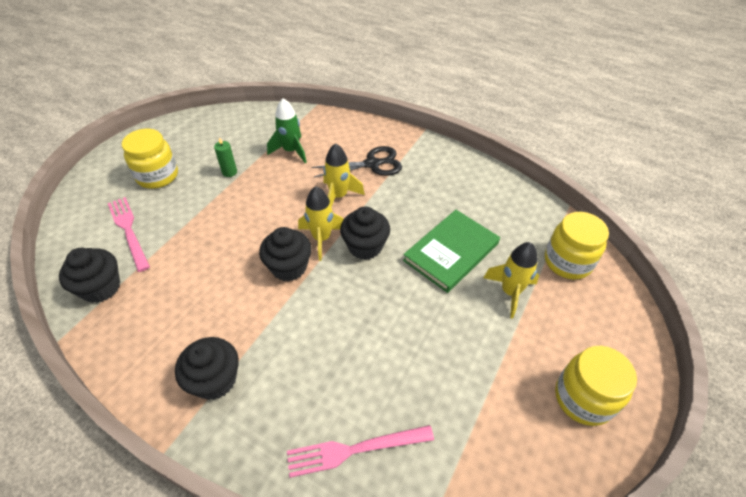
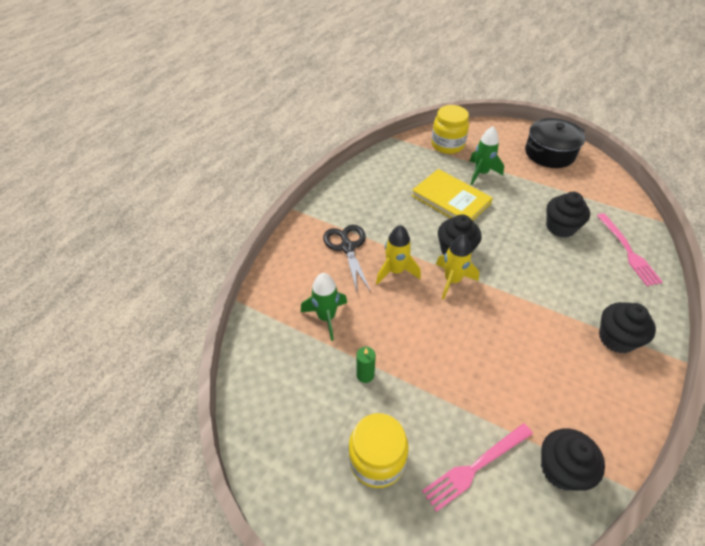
camera: 90 degrees left, 0 degrees up
black cupcake [259,227,312,281] -> black cupcake moved to [546,192,590,238]
green book [403,210,500,293] -> yellow book [411,169,493,221]
yellow rocket [483,242,539,319] -> green rocket [469,126,504,185]
yellow jar [555,346,637,426] -> black pot [525,118,585,168]

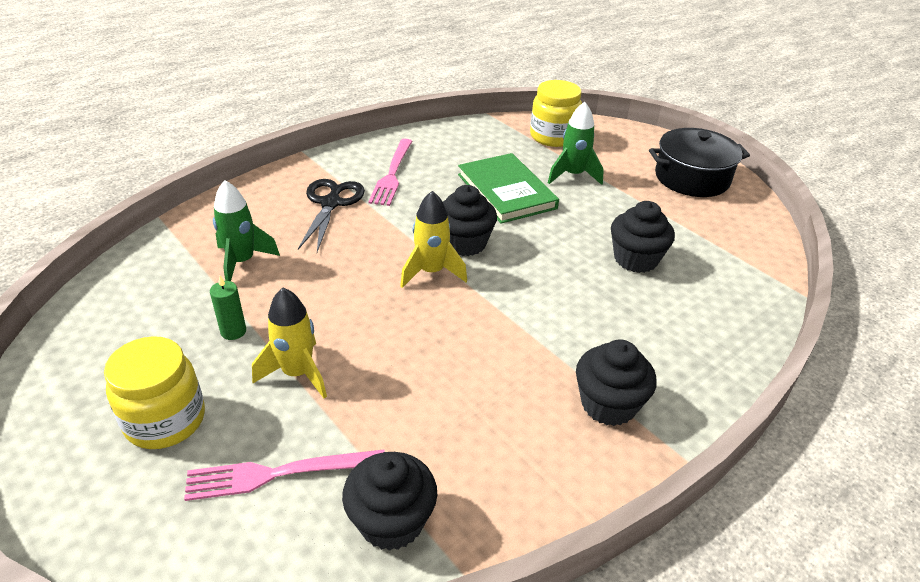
camera: 20 degrees right, 10 degrees down
yellow rocket [376,225,421,285] -> yellow rocket moved to [252,288,327,398]
yellow book [411,169,493,221] -> green book [458,153,559,224]
pink fork [597,213,663,286] -> pink fork moved to [368,139,412,206]

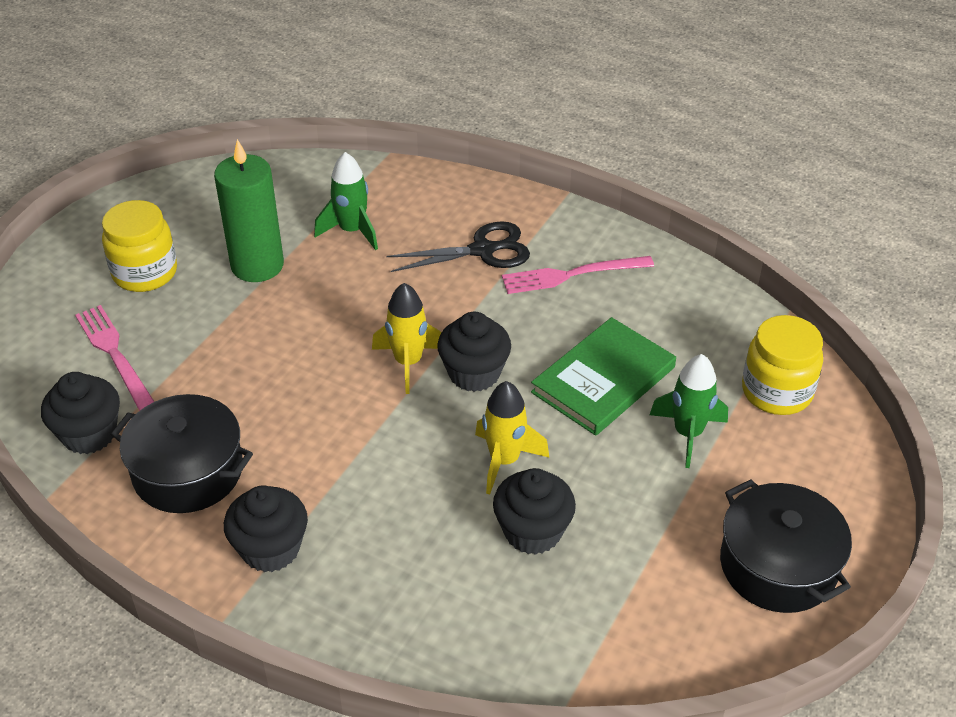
camera: 70 degrees right, 5 degrees up
green candle [210,276,246,340] -> green candle [214,139,284,282], size x2.24
yellow rocket [252,288,327,398] -> yellow rocket moved to [475,381,550,495]
none -> black pot [111,394,253,513]

